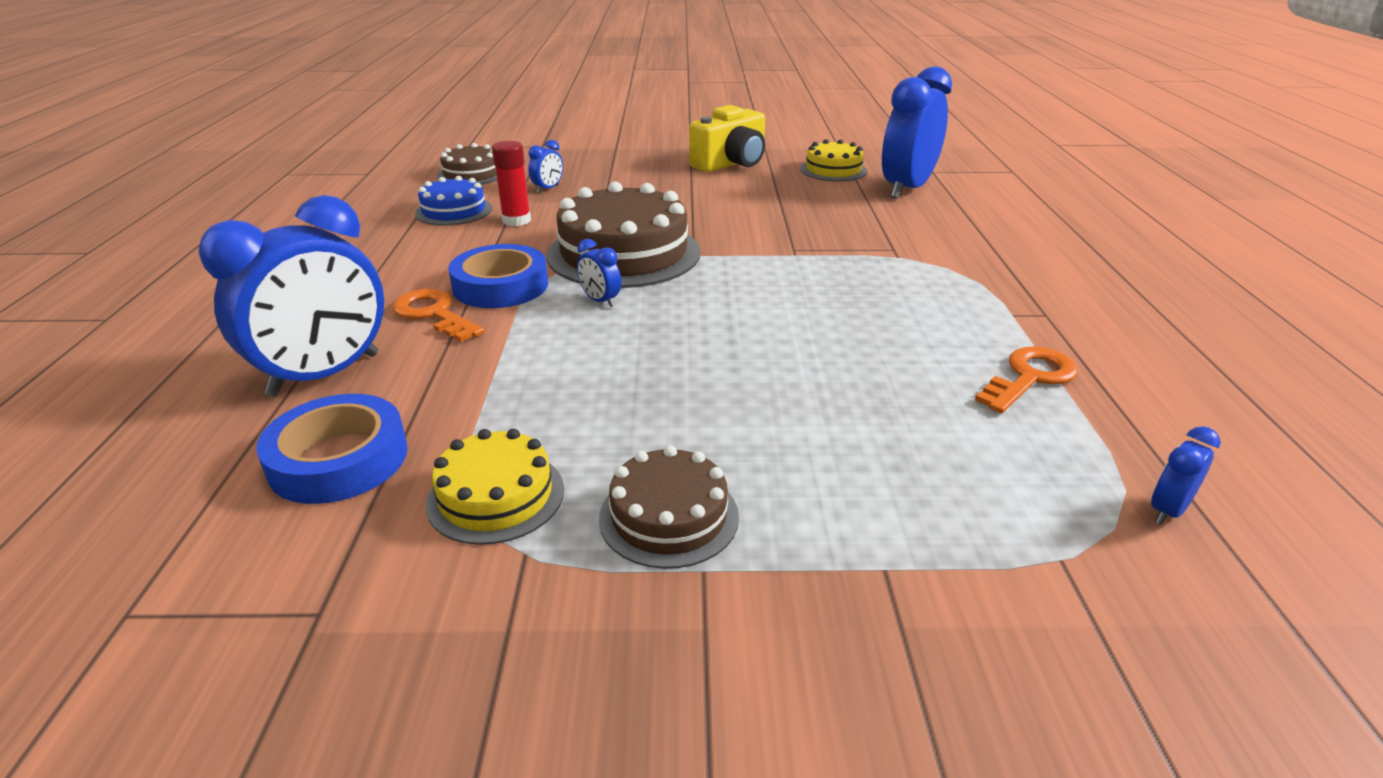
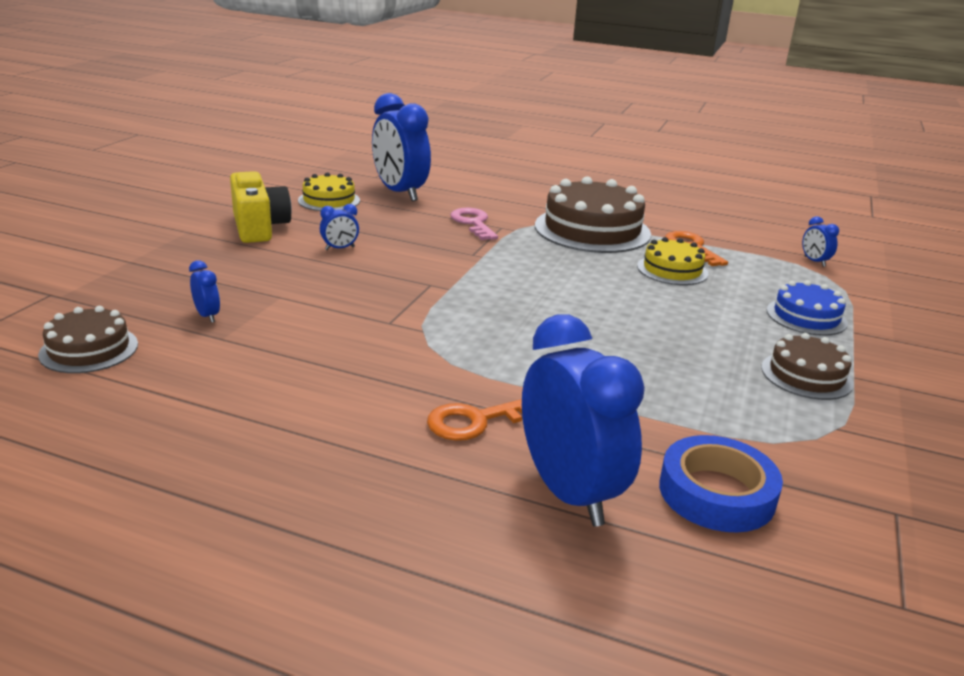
camera: 70 degrees left, 5 degrees down
blue cake [415,176,492,226] -> blue cake moved to [767,280,848,336]
yellow cake [426,429,564,545] -> yellow cake moved to [637,237,708,285]
blue tape [448,244,548,308] -> none
red glue stick [492,141,531,226] -> none
brown cake [547,182,700,288] -> brown cake moved to [535,176,651,253]
blue clock [577,239,621,307] -> blue clock moved to [320,204,359,250]
none -> pink key [450,208,498,240]

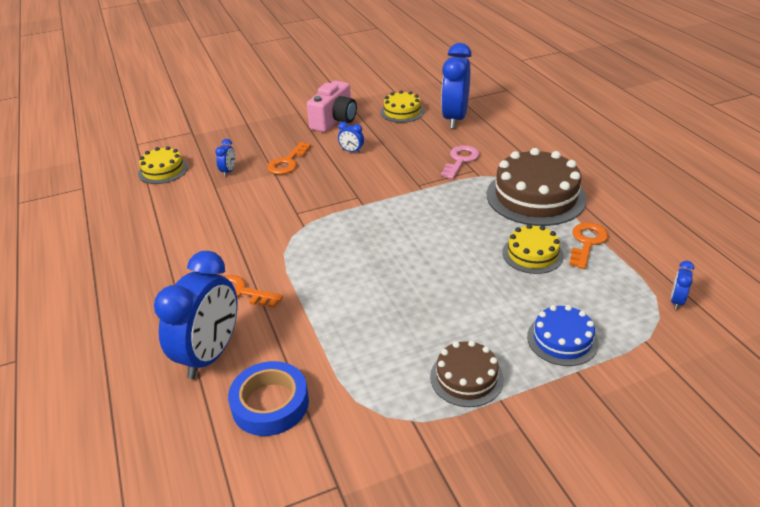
camera: 50 degrees right, 10 degrees up
brown cake [38,306,138,373] -> yellow cake [138,146,188,184]
yellow camera [230,171,292,243] -> pink camera [307,81,357,132]
none -> orange key [267,142,311,175]

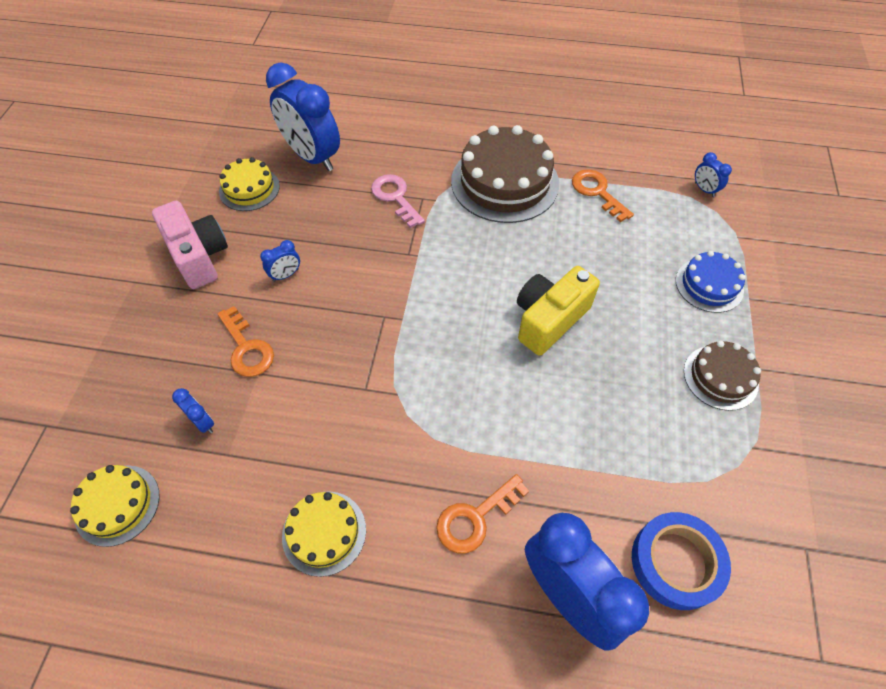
camera: 60 degrees left, 20 degrees up
yellow cake [502,224,564,274] -> yellow cake moved to [282,491,366,577]
none -> yellow camera [517,266,600,356]

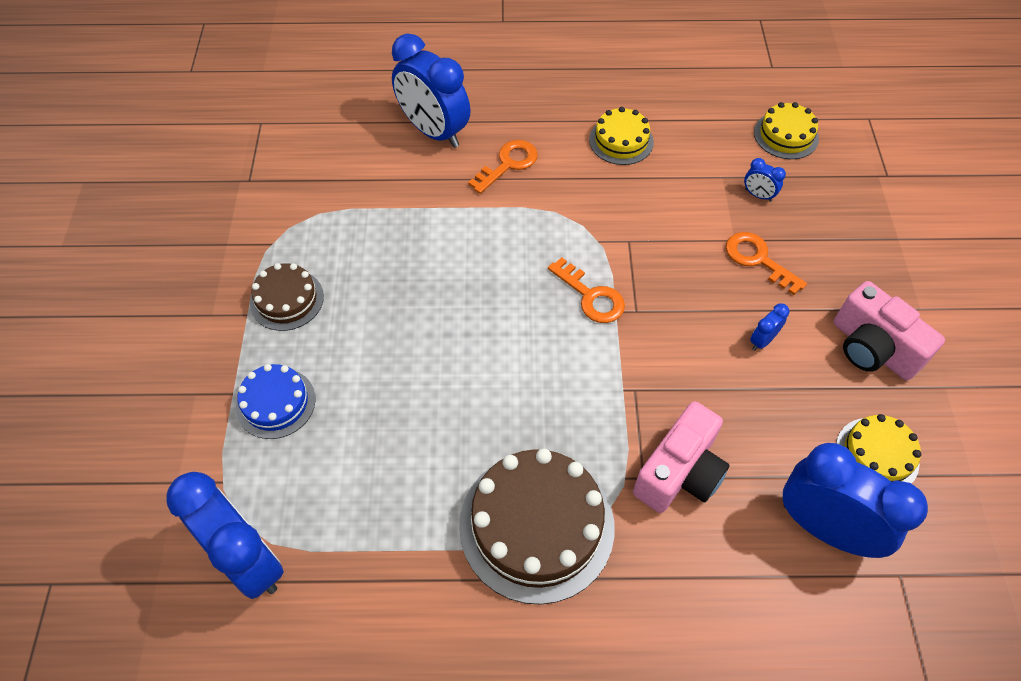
camera: 170 degrees right, 0 degrees up
pink key [371,174,425,228] -> pink camera [633,401,729,513]
yellow camera [517,266,600,356] -> none
orange key [572,169,634,222] -> orange key moved to [548,257,625,323]
blue tape [632,512,731,610] -> none
blue clock [695,152,732,197] -> blue clock [167,472,284,599], size x2.42

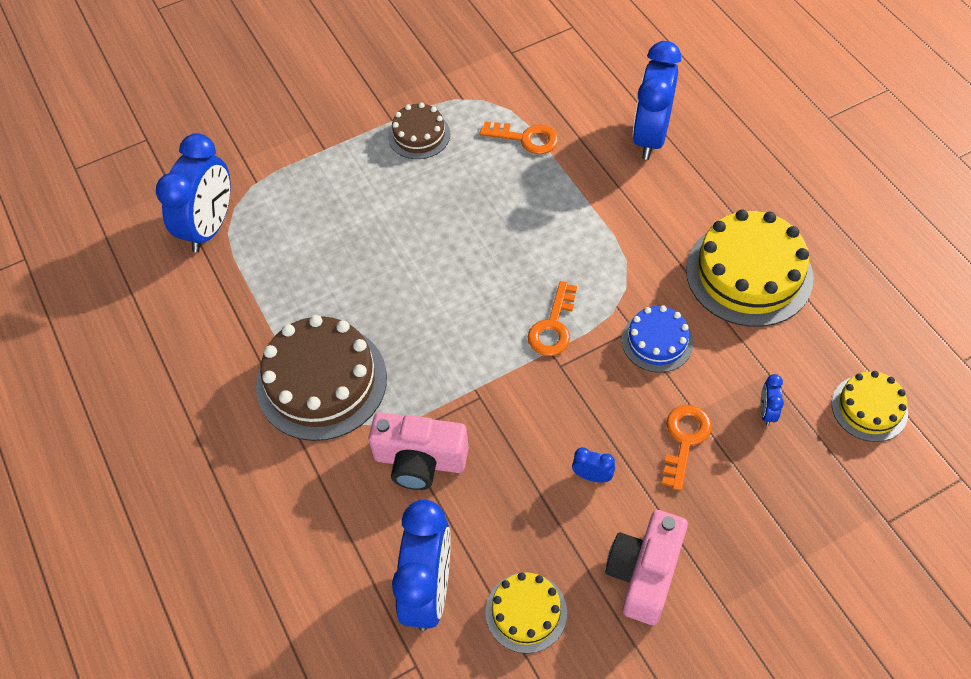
camera: 65 degrees right, 0 degrees up
blue cake [236,364,316,439] -> blue cake moved to [622,305,693,373]
orange key [468,140,538,194] -> orange key moved to [480,121,558,154]
yellow cake [589,107,654,165] -> yellow cake [686,209,814,327], size x1.82

